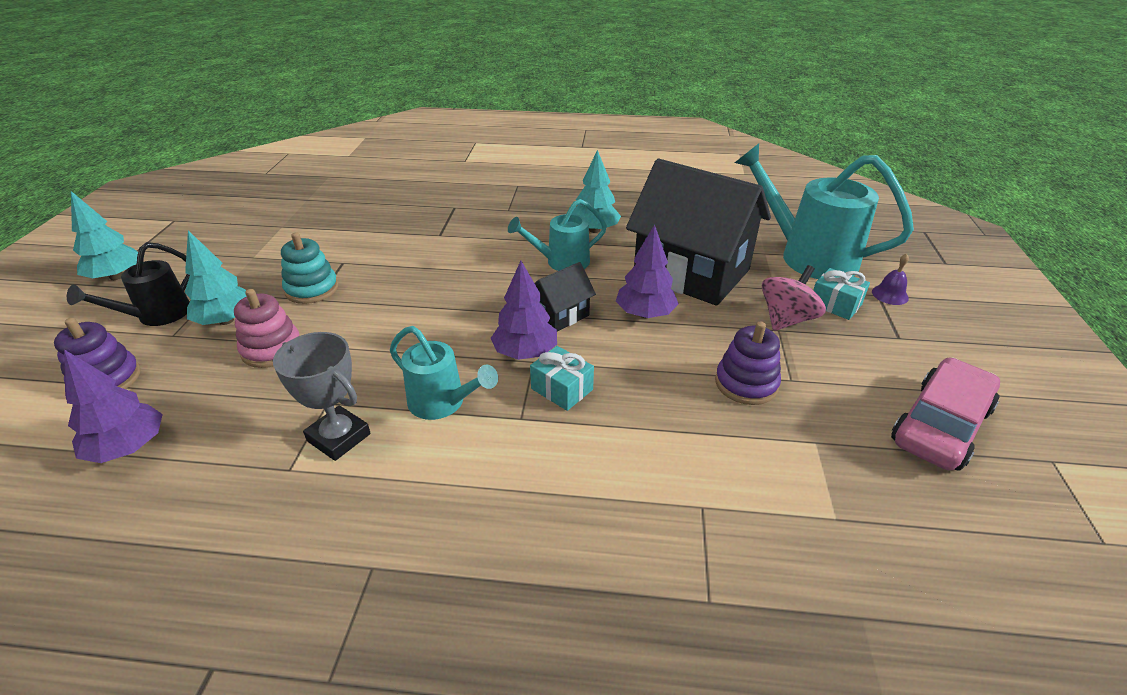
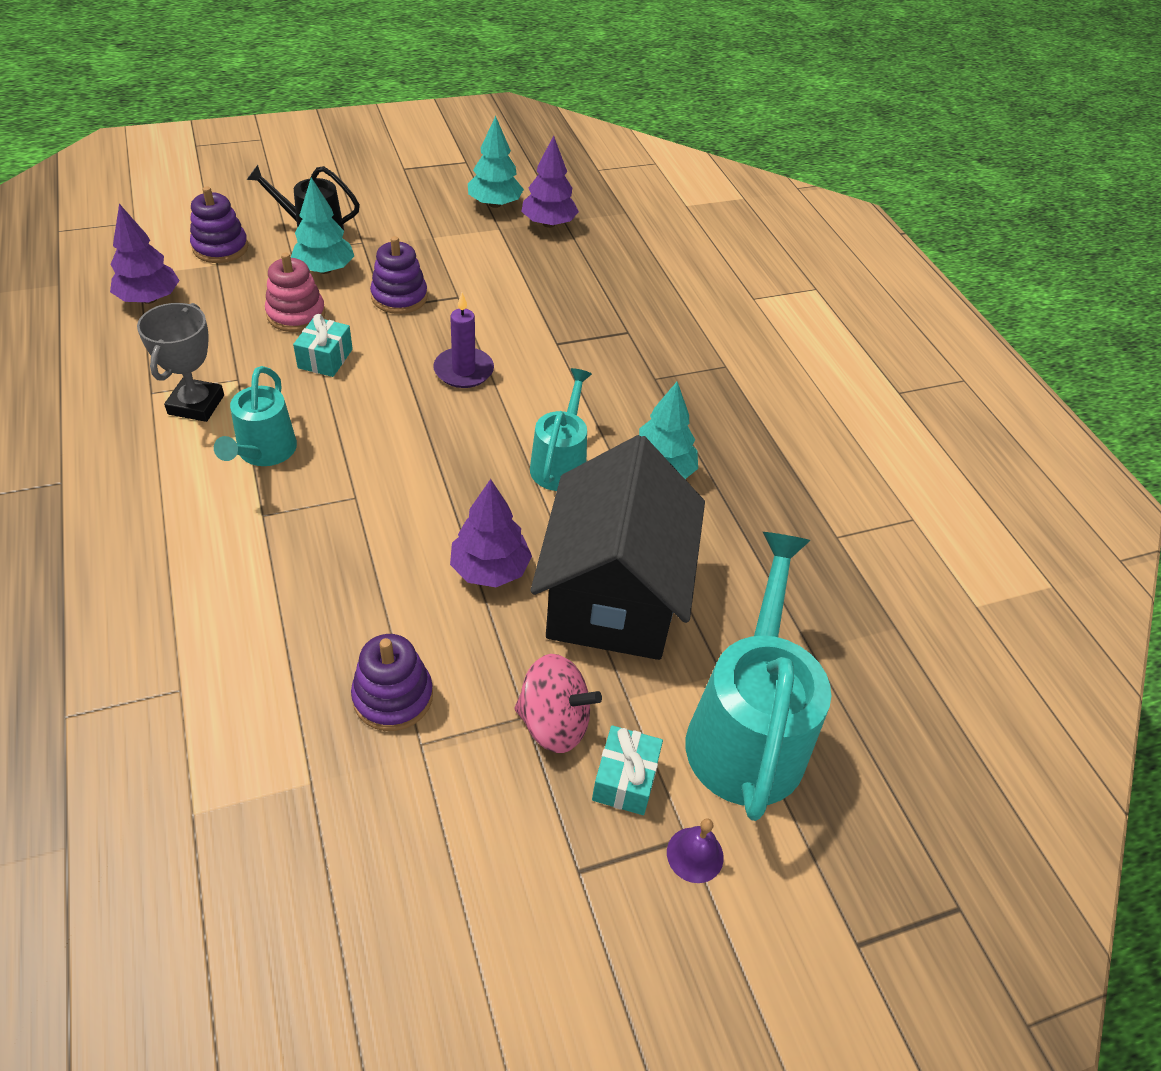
camera: 60 degrees right, 10 degrees up
turquoise tree [71,191,138,280] -> turquoise tree moved to [468,116,524,208]
turquoise stacking toy [281,232,338,304] -> purple stacking toy [370,236,427,314]
purple tree [491,261,557,360] -> purple tree moved to [521,135,579,228]
turquoise watering can [508,199,607,271] -> turquoise watering can turned 60 degrees clockwise [530,368,592,491]
turquoise gift [530,346,594,411] -> turquoise gift moved to [293,314,353,377]
black house [535,262,596,331] -> none
pink car [891,357,1000,471] -> none
none -> purple candle [433,293,494,388]

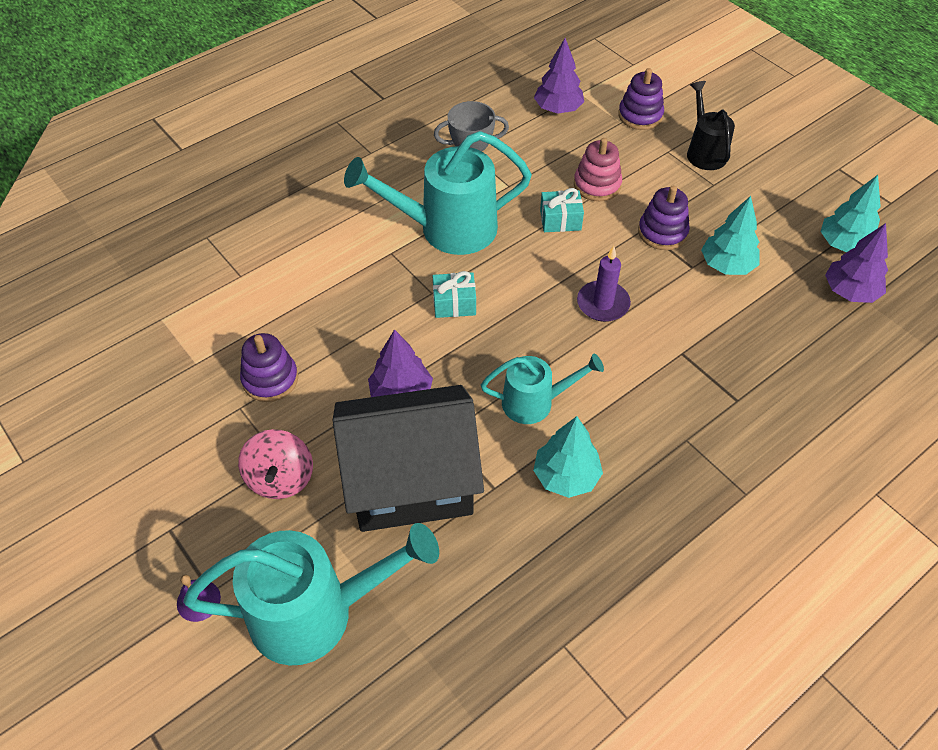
camera: 75 degrees right, 5 degrees up
turquoise watering can [214,366,297,466] -> turquoise watering can [344,131,532,255], size x1.74
turquoise tree [291,177,354,274] -> turquoise tree moved to [701,196,760,275]
turquoise gift [592,725,663,815] -> turquoise gift moved to [433,271,476,318]

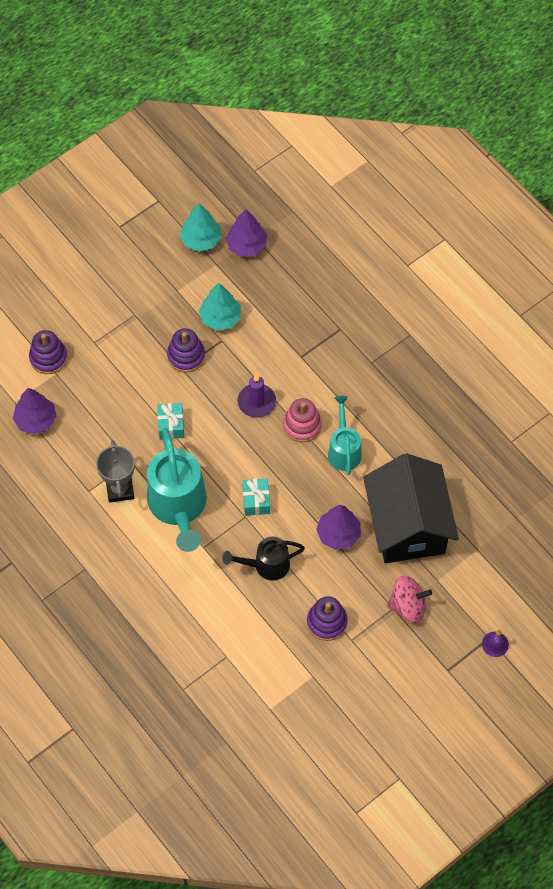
camera: 90 degrees left, 10 degrees up
turquoise watering can [183,523,439,665] -> none
turquoise tree [533,416,603,498] -> none
pink stacking toy [574,138,622,201] -> pink stacking toy moved to [283,398,322,442]
black watering can [687,81,735,170] -> black watering can moved to [222,537,305,581]

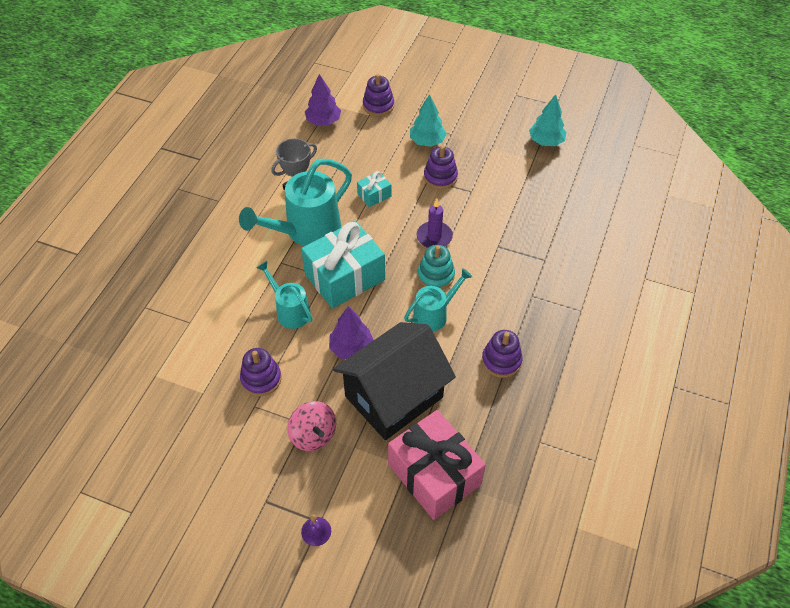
camera: 60 degrees right, 10 degrees down
turquoise tree [199,283,241,330] -> turquoise tree moved to [410,94,447,147]
black watering can [222,537,305,581] -> turquoise watering can [256,261,312,329]
purple tree [226,209,267,257] -> none
turquoise gift [242,478,270,516] -> turquoise gift [301,221,385,309], size x2.20
pink stacking toy [283,398,322,442] -> turquoise stacking toy [418,245,455,290]
none -> pink gift [388,410,486,520]
none -> purple stacking toy [482,330,523,378]

